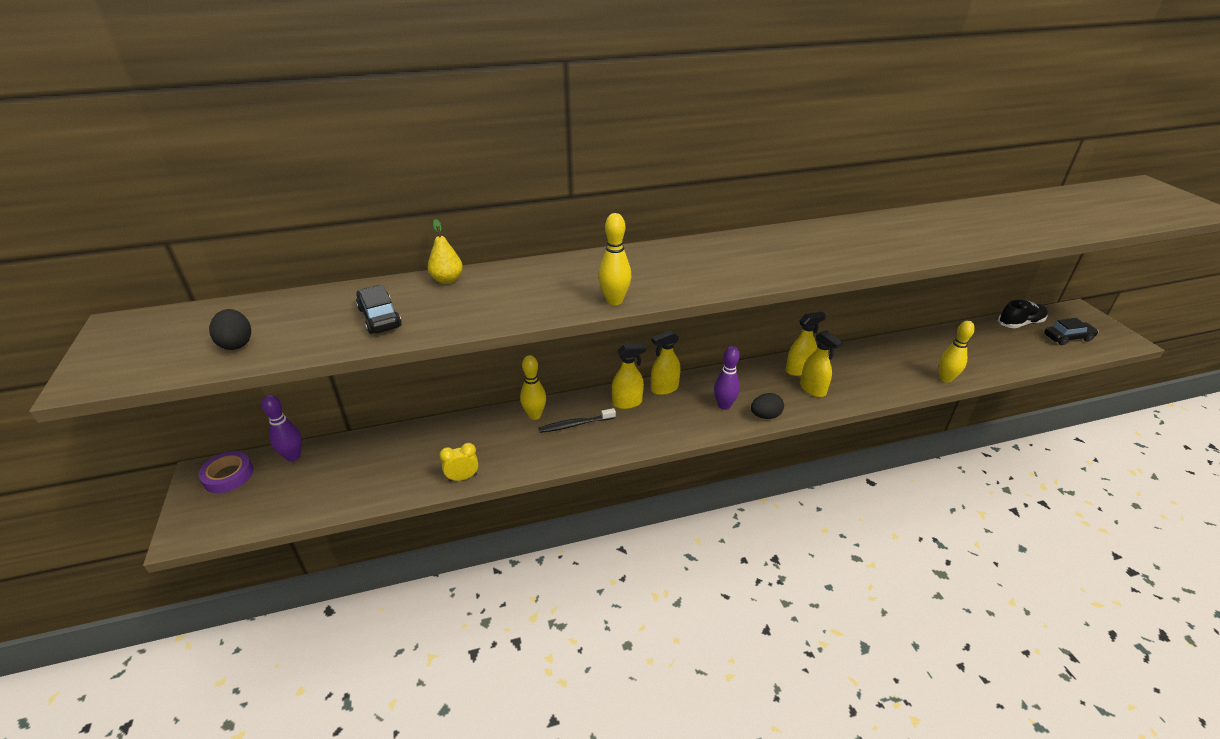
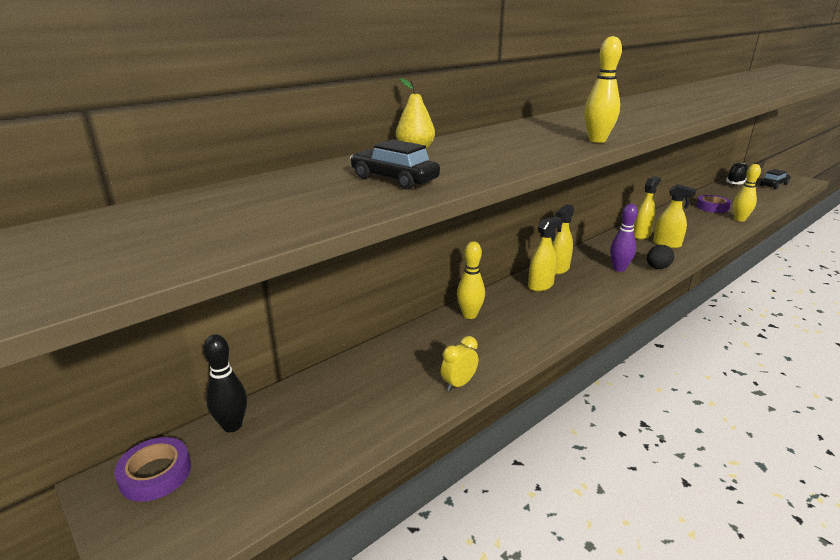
camera: 25 degrees left, 10 degrees down
black egg [209,309,251,350] -> none
purple bowling pin [261,395,302,462] -> black bowling pin [204,334,247,432]
black toothbrush [539,408,616,433] -> none
none -> purple tape [696,195,731,213]

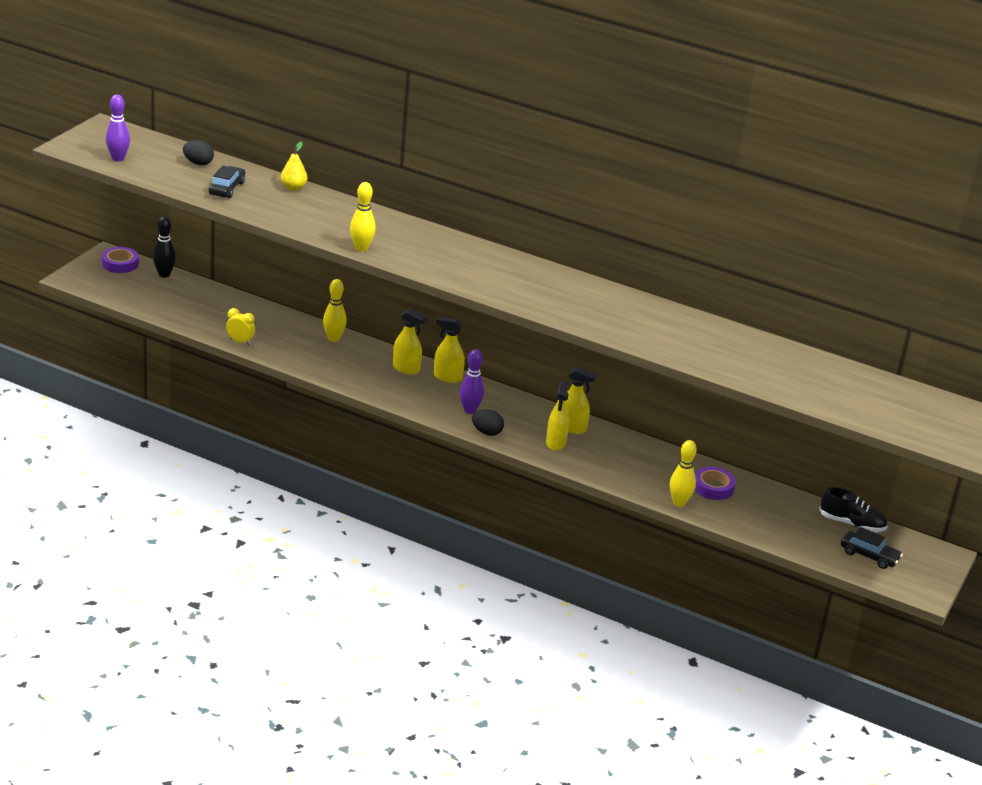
camera: 65 degrees right, 5 degrees up
none -> purple bowling pin [106,95,130,162]
none -> black egg [183,140,214,165]

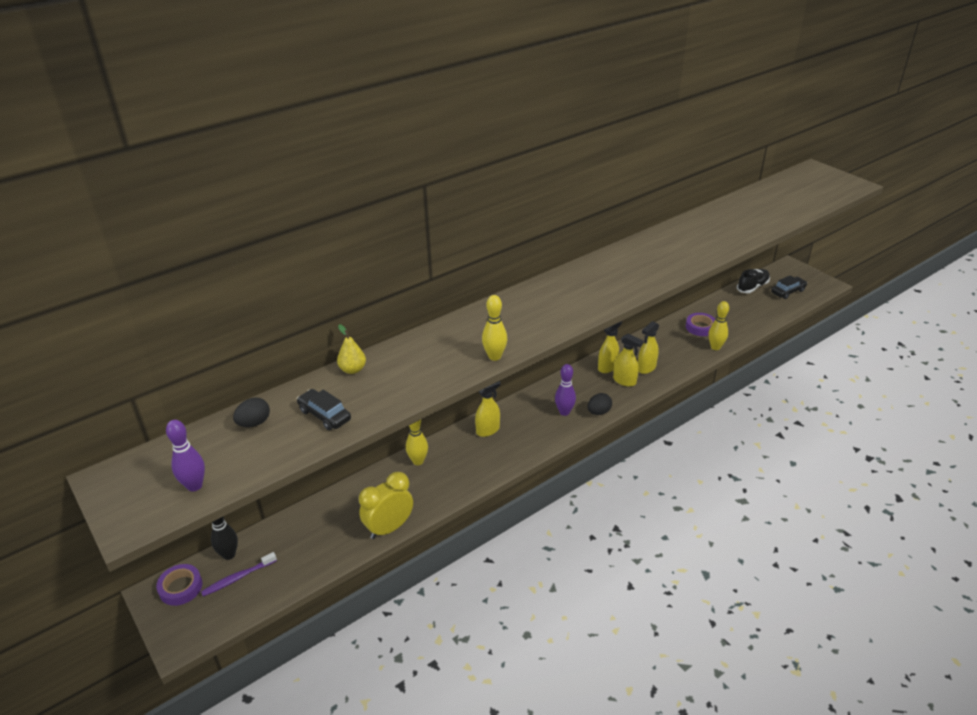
camera: 60 degrees left, 5 degrees up
yellow clock [226,308,255,345] -> yellow clock [359,472,413,539], size x1.80
yellow spray bottle [434,317,465,383] -> yellow spray bottle moved to [638,321,659,374]
none -> purple toothbrush [201,552,277,597]

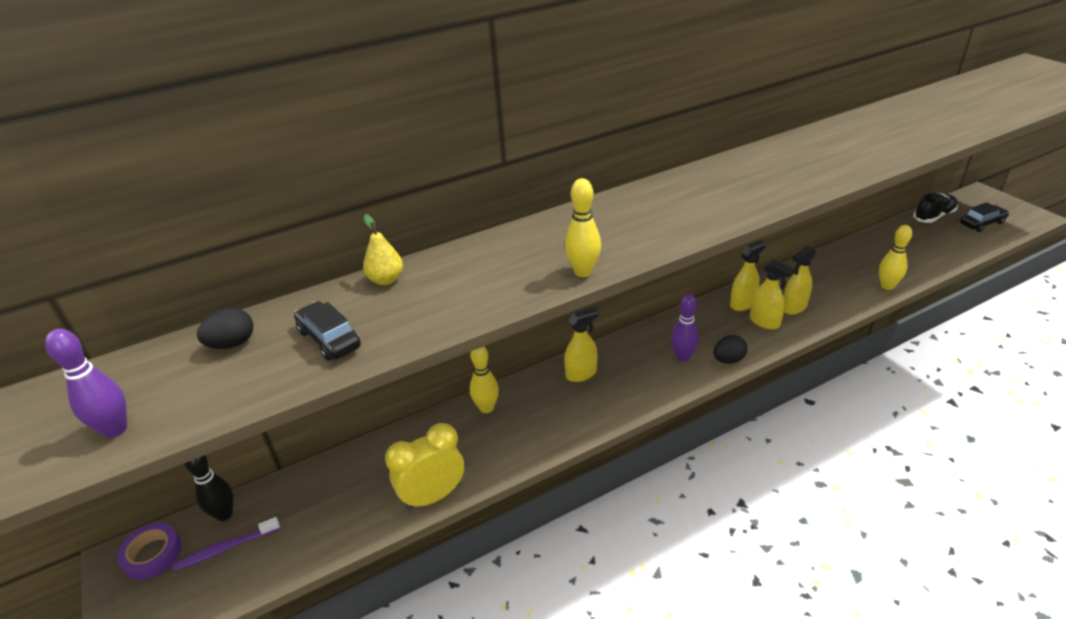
camera: 10 degrees right, 0 degrees up
purple tape [686,313,715,336] -> none

